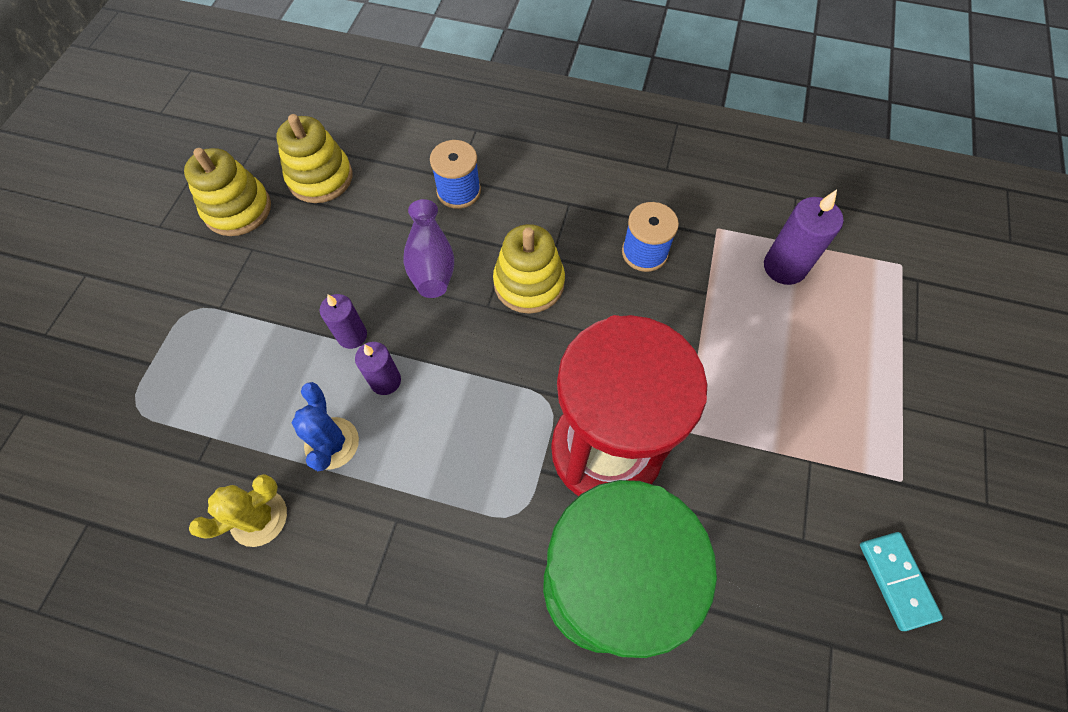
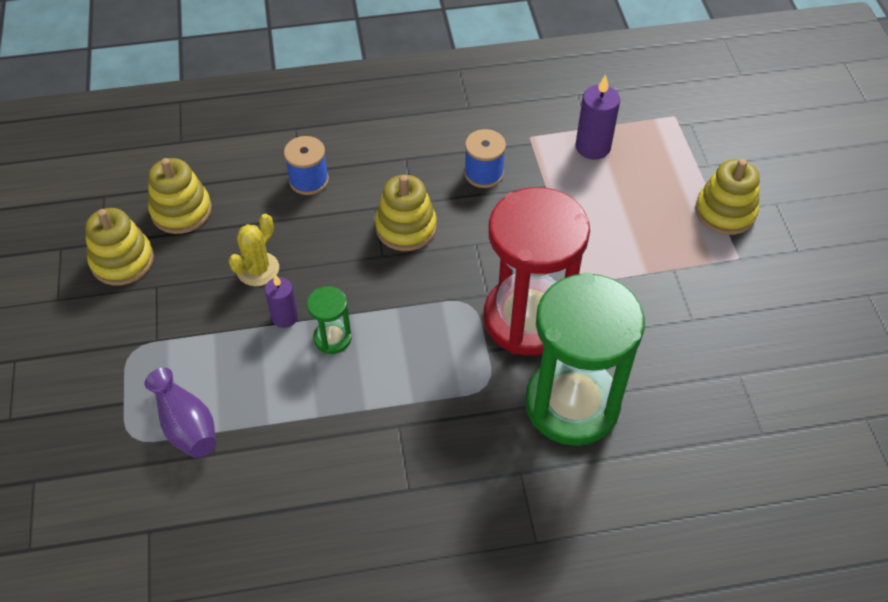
camera: 25 degrees left, 10 degrees down
yellow cactus [189,474,287,547] -> yellow cactus moved to [228,214,279,286]
blue cactus [292,382,359,471] -> none
purple candle [355,342,401,395] -> green hourglass [307,286,352,354]
purple vase [403,199,454,298] -> purple vase moved to [144,368,216,458]
turquoise domino [860,532,943,631] -> none
none -> yellow stacking toy [695,159,760,235]

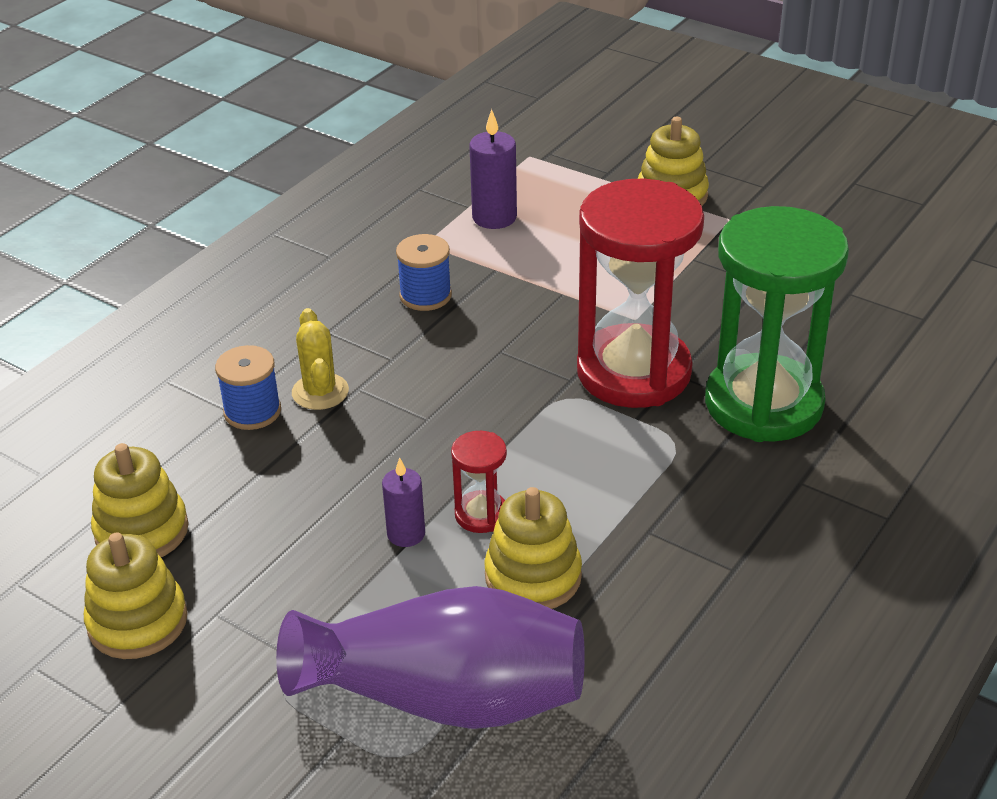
camera: 45 degrees left, 15 degrees down
purple vase [144,368,216,458] -> purple vase [276,586,585,729], size x1.87
yellow cactus [228,214,279,286] -> yellow cactus moved to [292,308,349,410]
green hourglass [307,286,352,354] -> red hourglass [451,431,507,533]
yellow stacking toy [375,175,437,251] -> yellow stacking toy moved to [484,487,582,609]

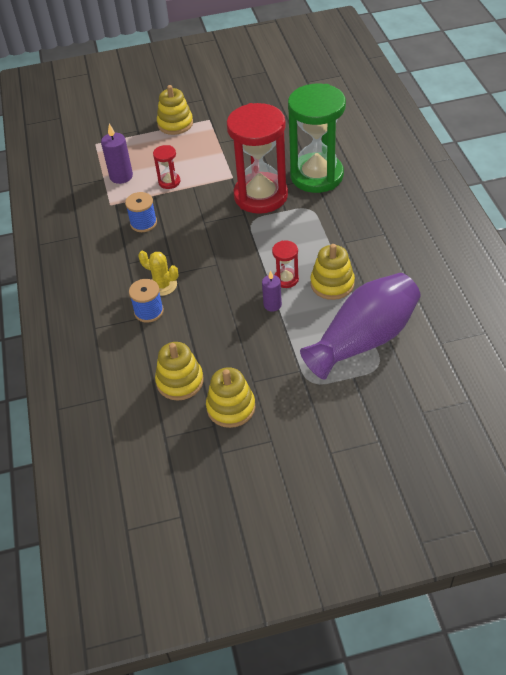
camera: 45 degrees left, 10 degrees up
none -> red hourglass [153,145,181,189]

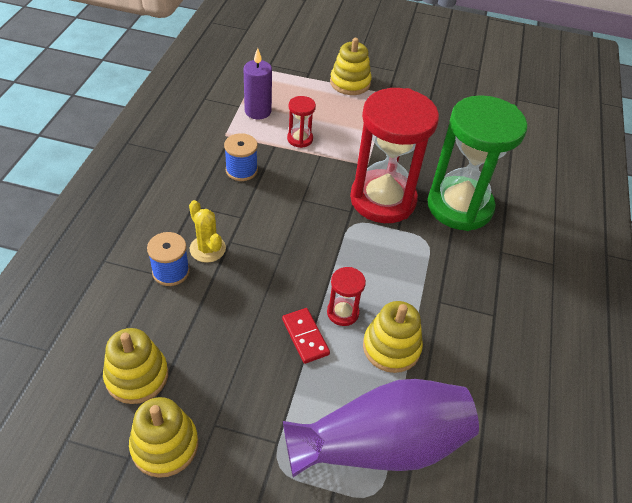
camera: 20 degrees right, 0 degrees up
purple candle [262,271,282,312] -> red domino [282,308,330,364]

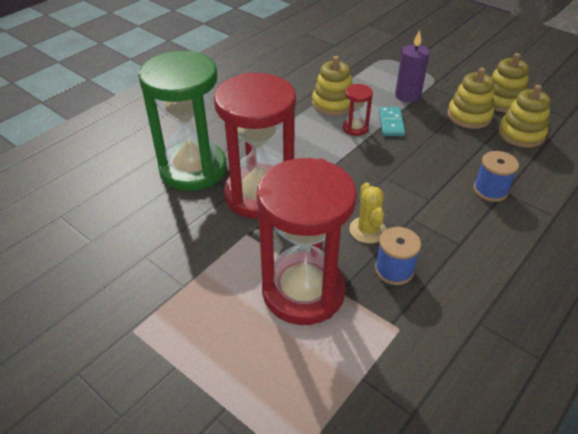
camera: 150 degrees left, 5 degrees down
yellow cactus [189,200,226,263] -> yellow cactus moved to [349,183,386,243]
purple candle [244,48,272,119] -> purple candle moved to [395,30,430,103]
red domino [282,308,330,364] -> turquoise domino [379,107,405,136]
purple vase [283,379,479,477] -> none
red hourglass [287,96,316,148] -> red hourglass [257,158,357,325], size x2.38
yellow stacking toy [330,38,372,95] -> yellow stacking toy moved to [447,68,495,129]

